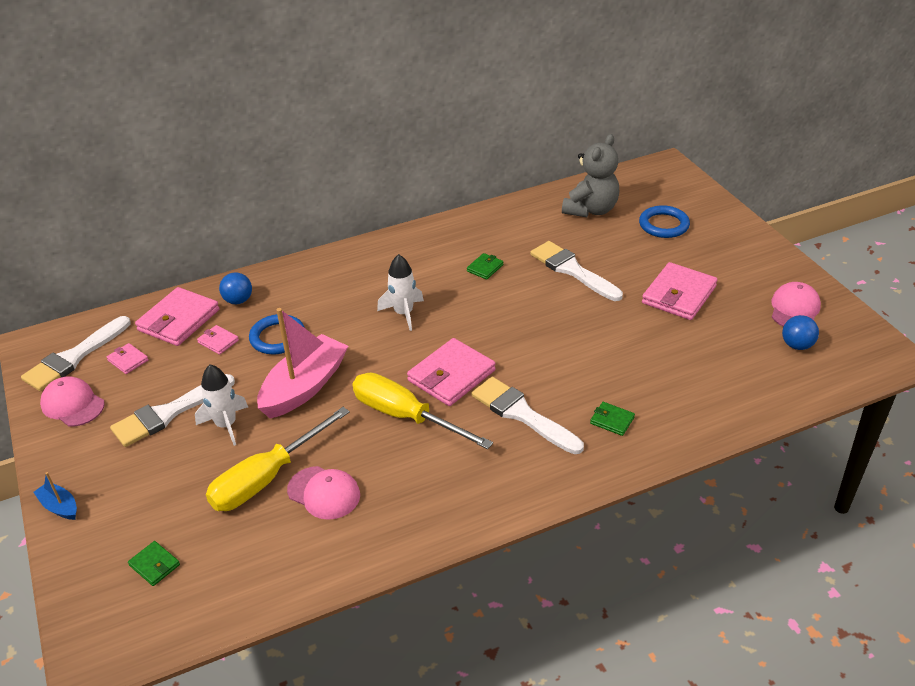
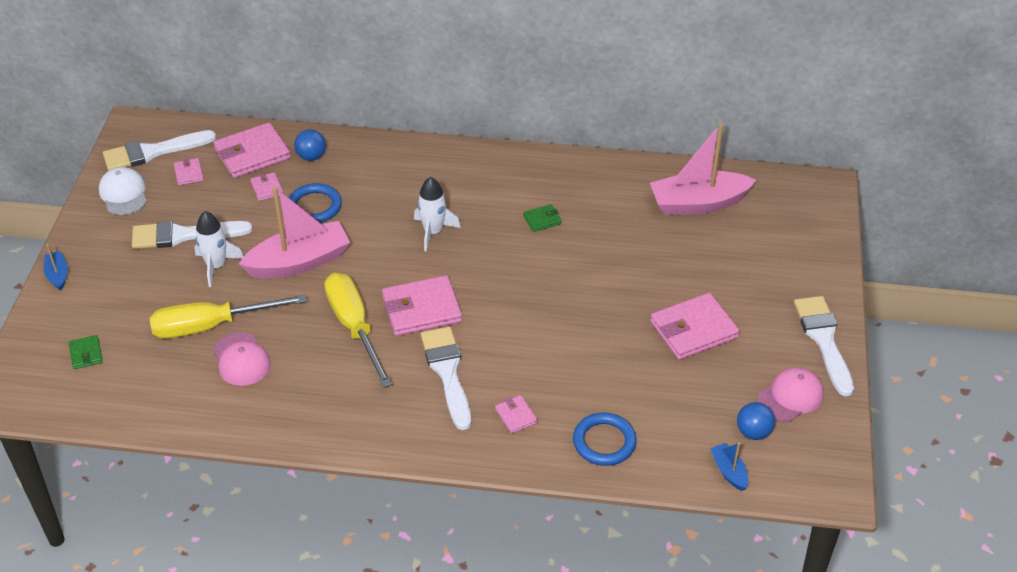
camera: 30 degrees right, 5 degrees up
pink cap [40,376,105,426] -> white cap [99,167,147,215]
white brush [530,241,623,301] -> white brush moved to [794,296,854,396]
grey teddy bear [562,134,619,217] -> pink boat [650,123,756,215]
green wallet [590,402,635,436] -> pink wallet [495,395,538,433]
blue ring [639,205,690,238] -> blue ring moved to [573,412,637,466]
none -> blue boat [710,443,748,491]

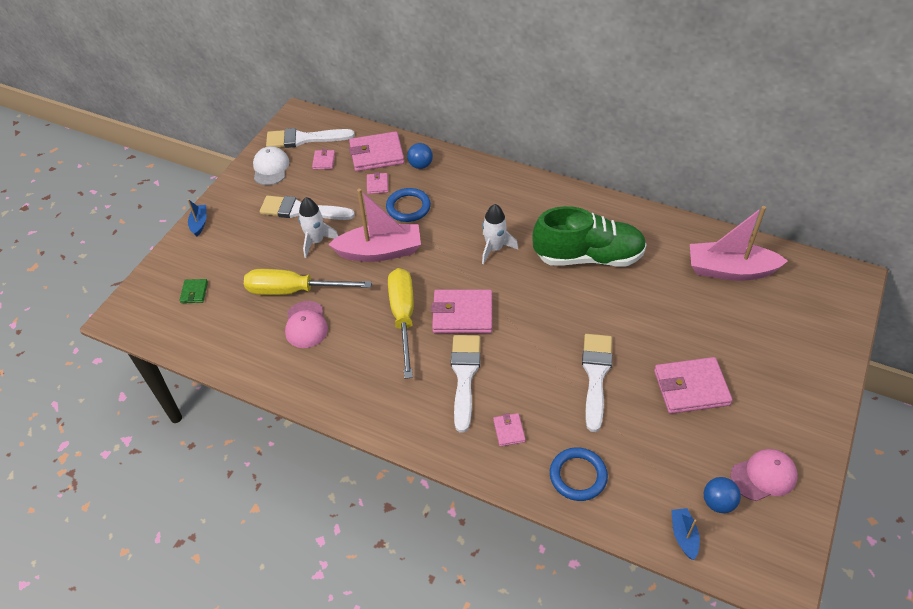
camera: 20 degrees right, 5 degrees up
green wallet [523,204,562,232] -> green shoe [532,206,647,267]
white brush [794,296,854,396] -> white brush moved to [582,334,612,432]

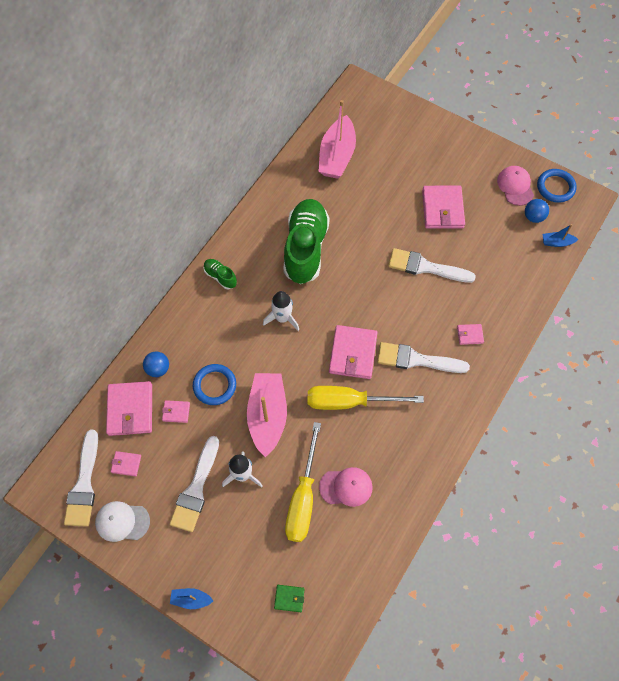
camera: 85 degrees left, 15 degrees up
blue ring [550,447,608,501] -> blue ring moved to [537,169,577,203]
none -> green shoe [203,259,237,289]

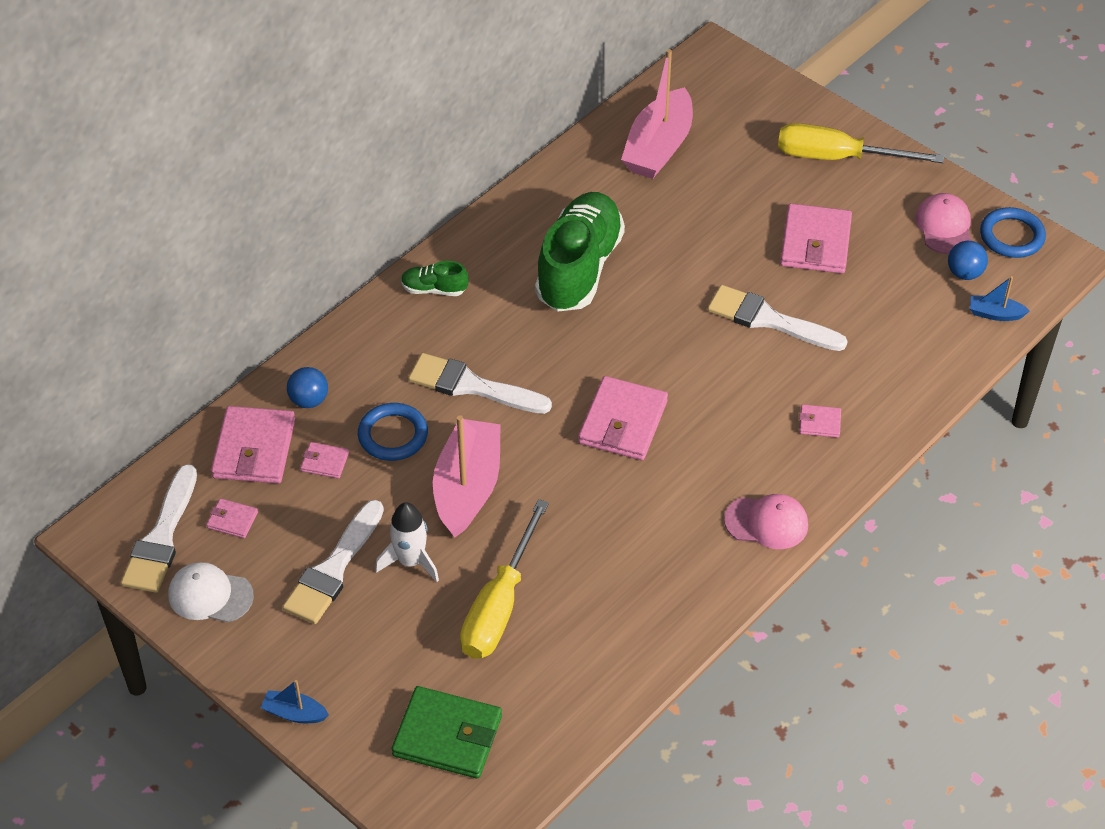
camera: 10 degrees right, 15 degrees down
green shoe [203,259,237,289] -> green shoe turned 45 degrees counterclockwise [401,261,469,296]
white rocket [263,291,299,331] -> none
green wallet [274,585,305,612] -> green wallet [392,686,502,779], size x2.06
yellow screwdriver [308,386,424,410] -> yellow screwdriver moved to [778,123,944,163]
pink cap [319,467,373,507] -> pink cap moved to [724,494,808,549]
white brush [377,342,470,373] -> white brush moved to [408,353,552,414]

